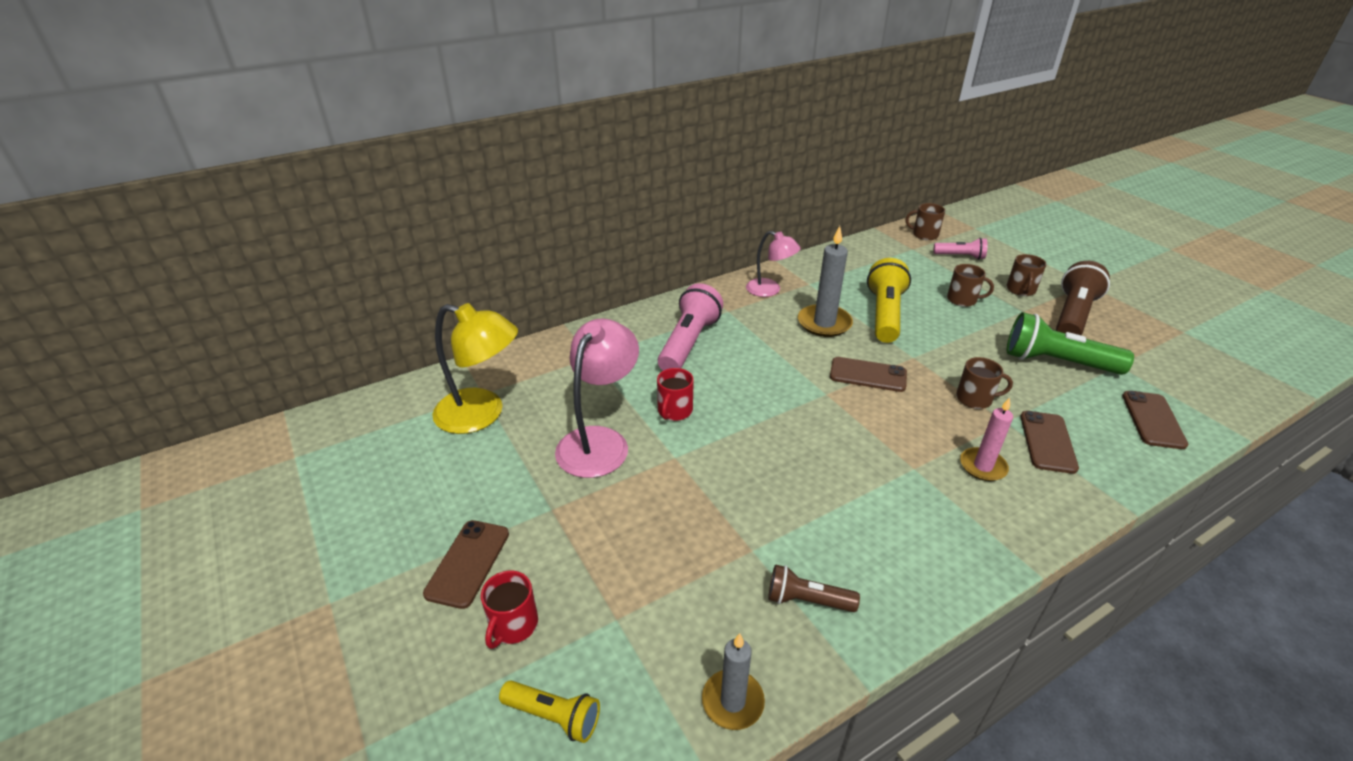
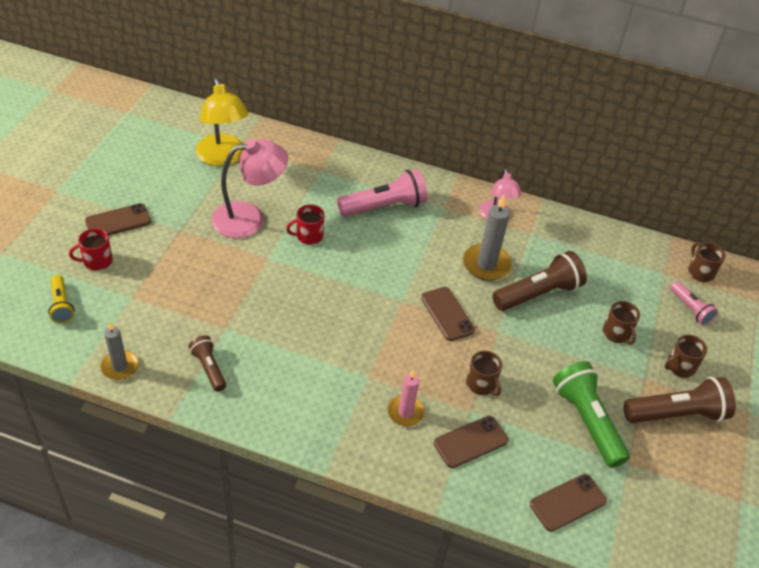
camera: 45 degrees right, 10 degrees up
yellow flashlight [867,258,911,343] -> brown flashlight [492,251,587,311]

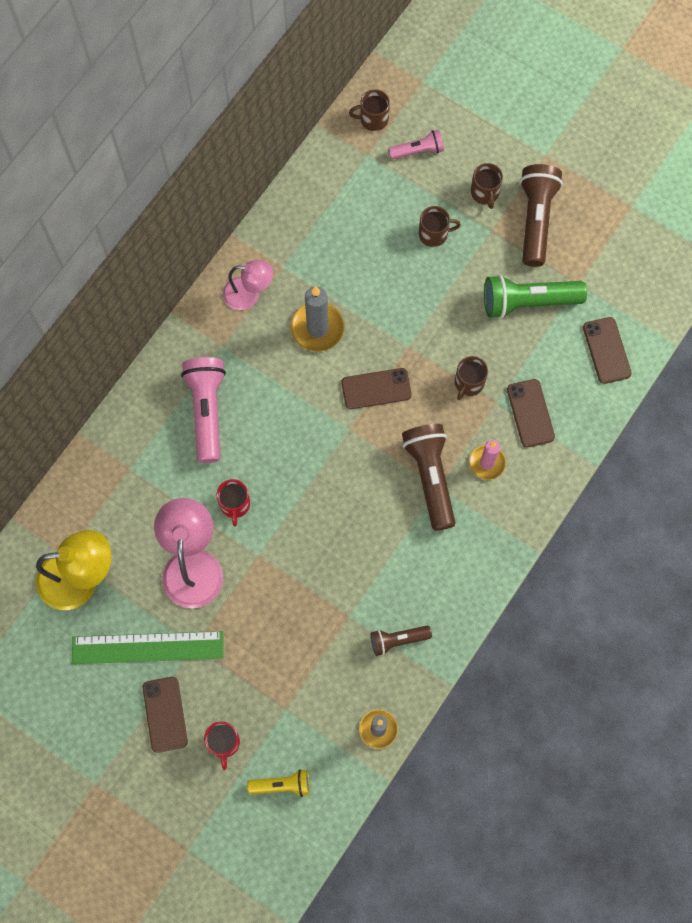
camera: 70 degrees left, 25 degrees up
brown mug [466,351,502,396] -> brown mug turned 135 degrees clockwise [455,356,488,400]
brown flashlight [492,251,587,311] -> brown flashlight moved to [402,424,455,531]
none -> green ruler [72,631,224,664]

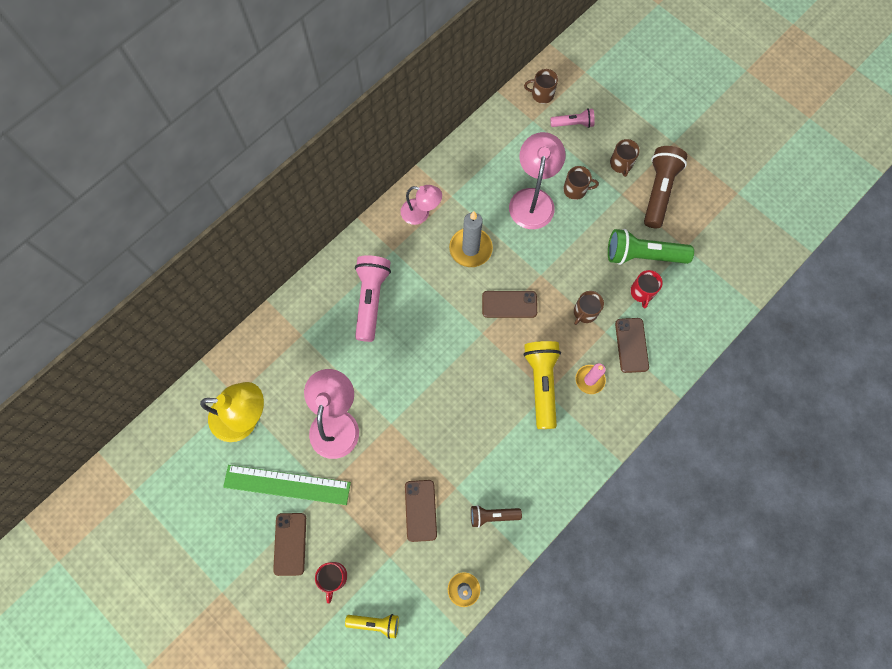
camera: 10 degrees right, 0 degrees up
red mug [216,479,250,526] -> red mug moved to [630,270,663,308]
brown flashlight [402,424,455,531] -> yellow flashlight [523,341,561,429]
brown phone [583,317,632,384] -> brown phone moved to [405,480,437,542]
none -> pink lamp [509,132,566,229]

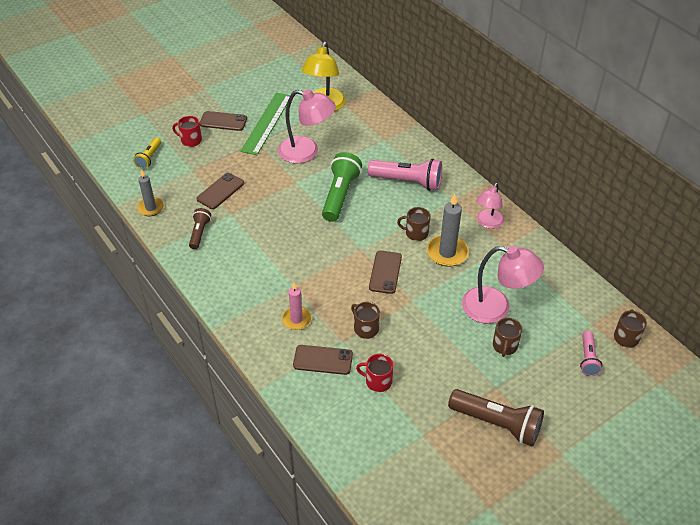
camera: 100 degrees right, 25 degrees down
brown phone [405,480,437,542] -> brown phone turned 60 degrees counterclockwise [197,173,244,209]
yellow flashlight [523,341,561,429] -> none
green flashlight [608,229,694,265] -> green flashlight moved to [322,152,362,222]
brown mug [610,139,640,177] -> brown mug moved to [397,207,430,241]

